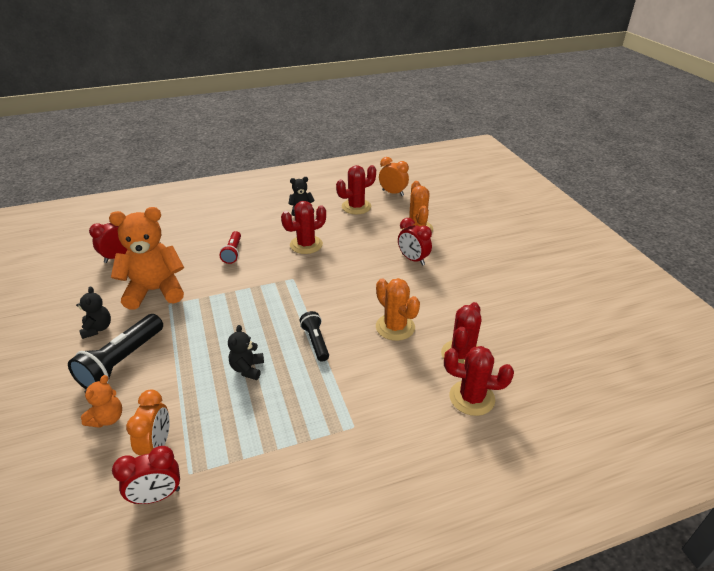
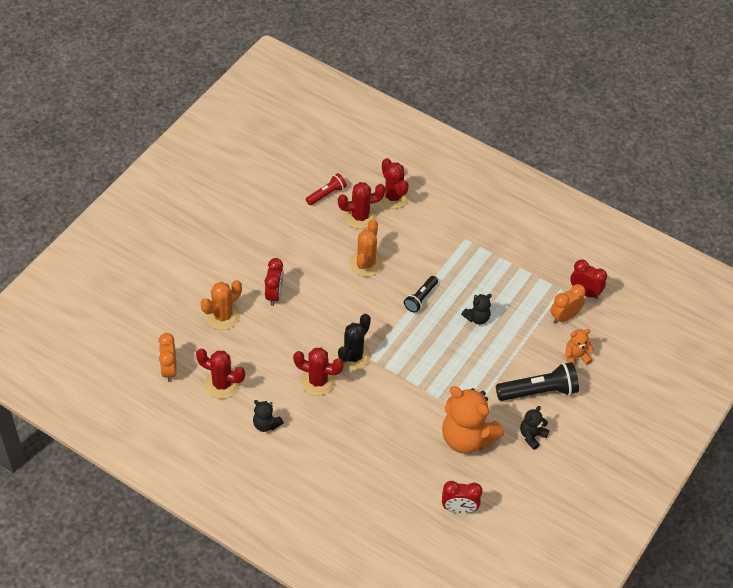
camera: 130 degrees left, 15 degrees up
red flashlight [220,231,241,264] -> red flashlight moved to [306,173,347,205]
none -> black cactus [336,314,371,371]

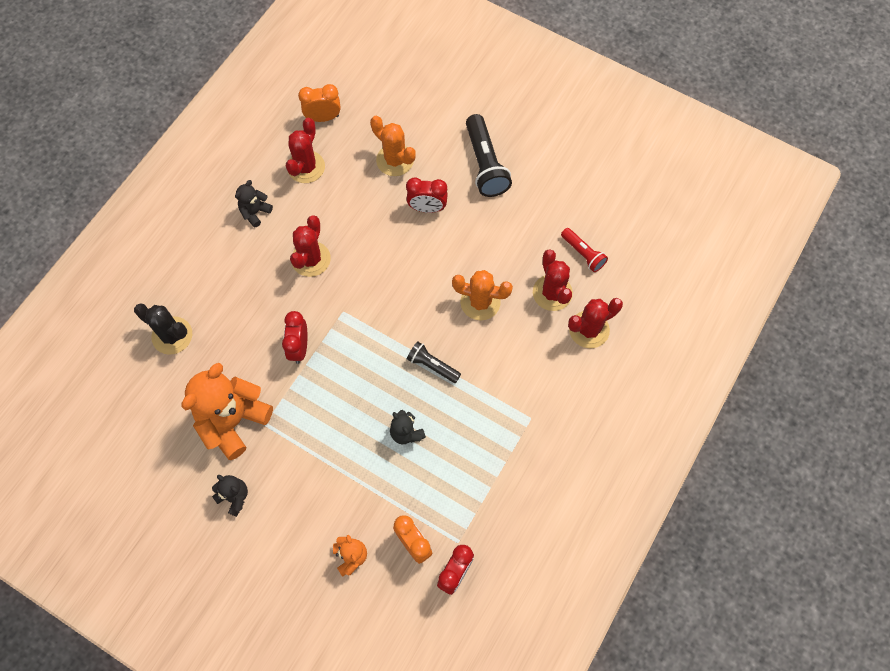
camera: 90 degrees right, 15 degrees up
black cactus [336,314,371,371] -> black cactus moved to [134,303,192,355]
red clock [442,481,482,514] -> red clock moved to [282,311,307,364]
black flashlight [496,362,579,401] -> black flashlight moved to [466,114,512,197]

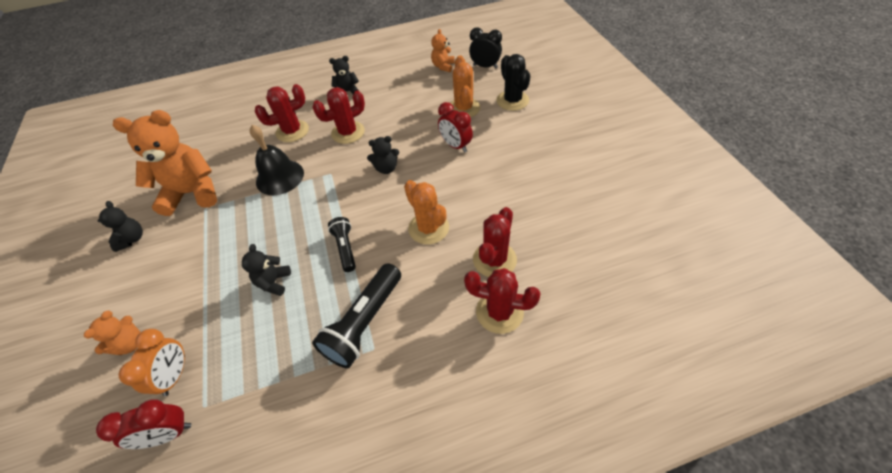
camera: 45 degrees right, 15 degrees down
black cactus [134,303,192,355] -> black cactus moved to [496,54,530,111]
red clock [282,311,307,364] -> black bell [250,125,304,195]
red cactus [286,118,325,183] -> red cactus moved to [255,84,309,142]
orange clock [298,84,341,122] -> orange teddy bear [431,29,455,72]
black flashlight [466,114,512,197] -> black flashlight moved to [312,263,401,368]
red flashlight [561,228,608,272] -> none
none -> black teddy bear [367,136,399,174]
none -> black clock [469,28,502,69]

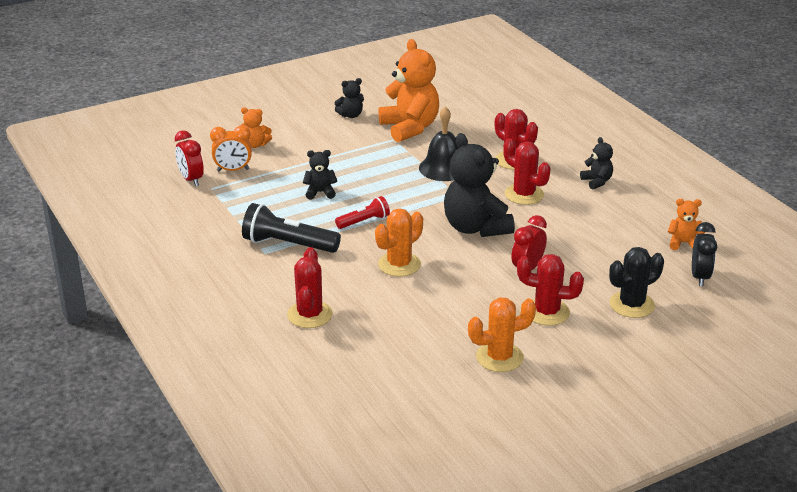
camera: 75 degrees right, 20 degrees down
black flashlight [328,217,356,272] -> red flashlight [335,196,390,229]
black teddy bear [367,136,399,174] -> black teddy bear [444,133,515,237], size x2.08
orange cactus [450,55,480,117] -> orange cactus moved to [468,298,536,372]
red cactus [473,207,517,277] -> red cactus moved to [517,254,584,326]

